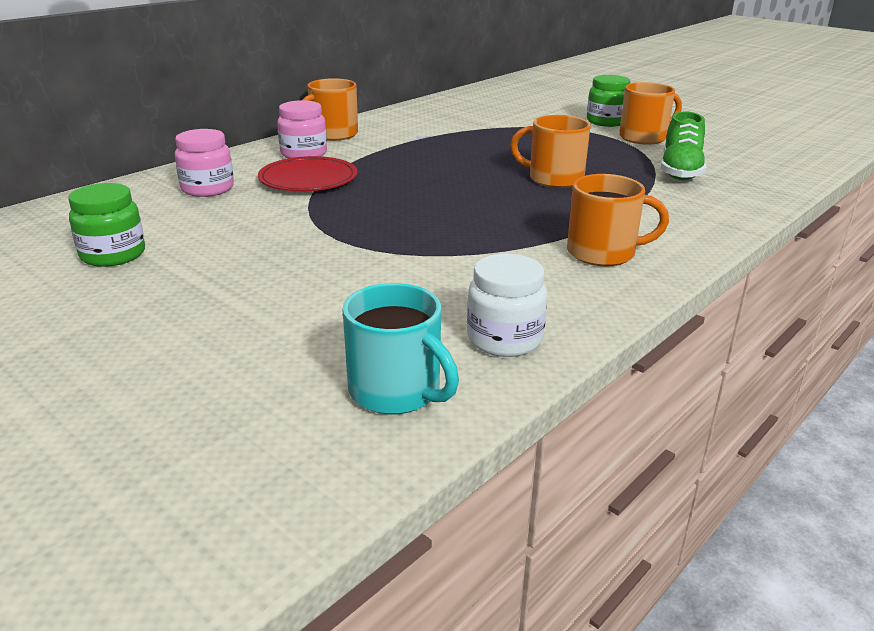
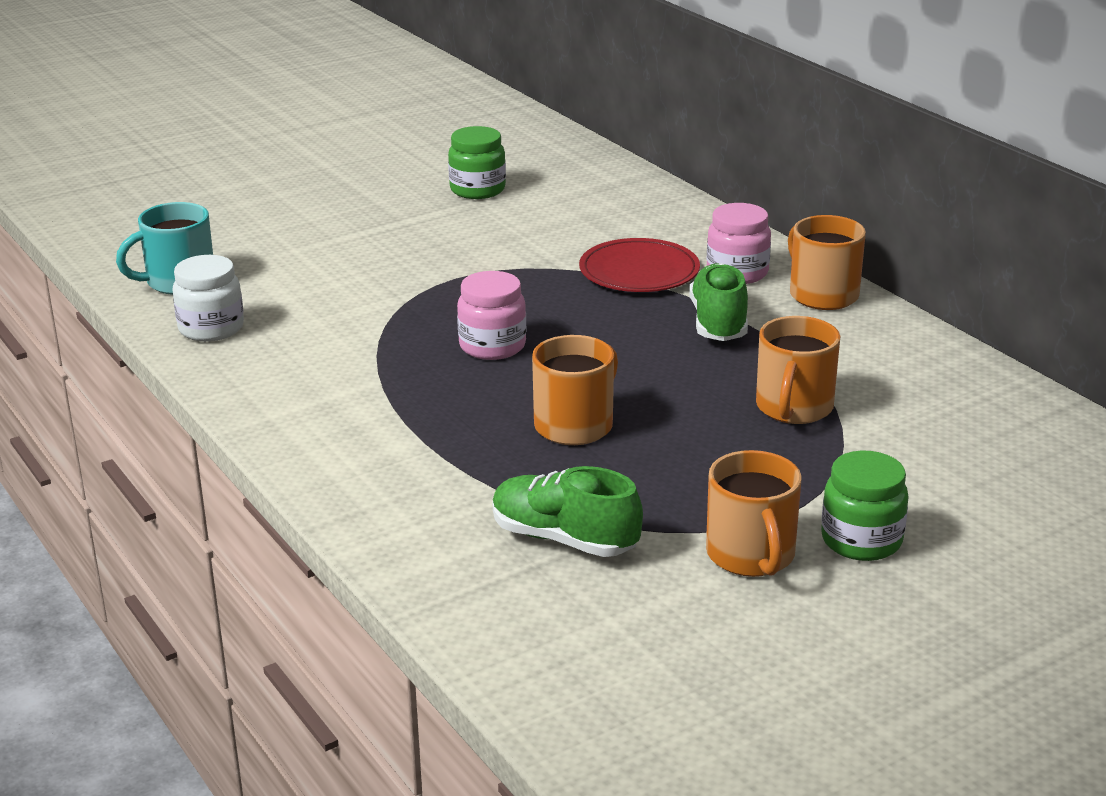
camera: 105 degrees right, 0 degrees up
pink jar [175,129,234,197] -> pink jar moved to [457,271,526,360]
orange mug [567,174,669,266] -> orange mug moved to [756,316,840,424]
none -> green shoe [689,263,748,341]

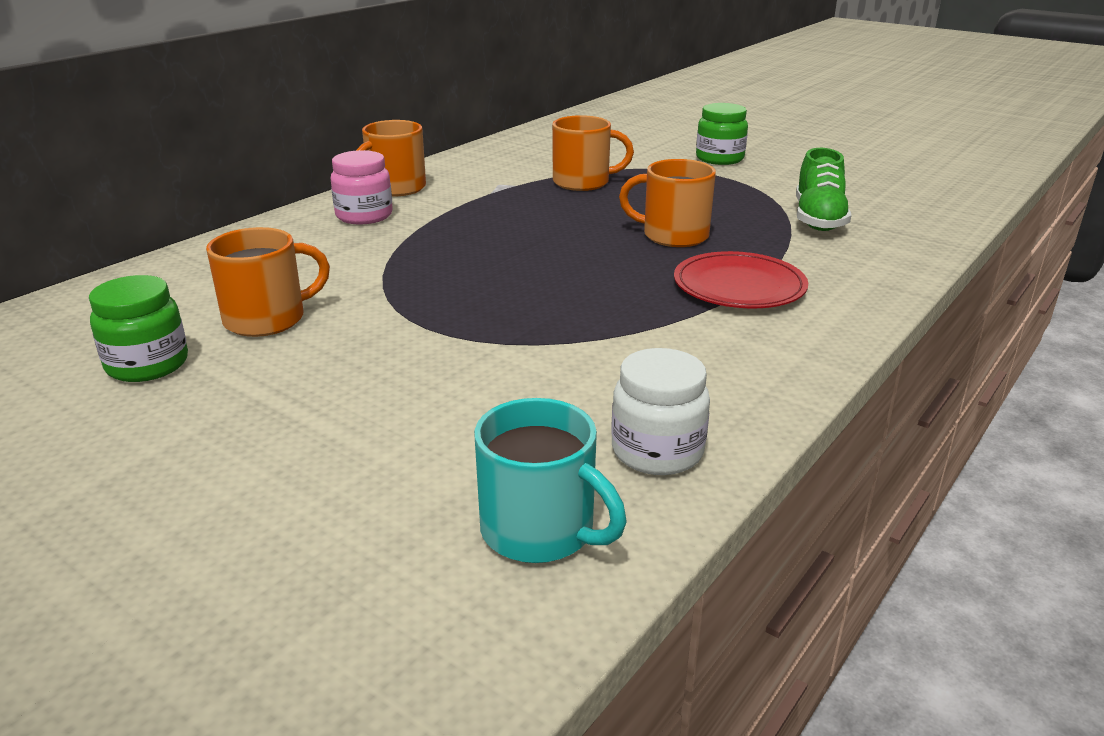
camera: 110 degrees left, 0 degrees up
pink jar [457,271,526,360] -> none
red plate [579,238,700,292] -> red plate moved to [674,251,808,308]
green shoe [689,263,748,341] -> none
orange mug [706,450,802,577] -> orange mug moved to [206,227,330,337]

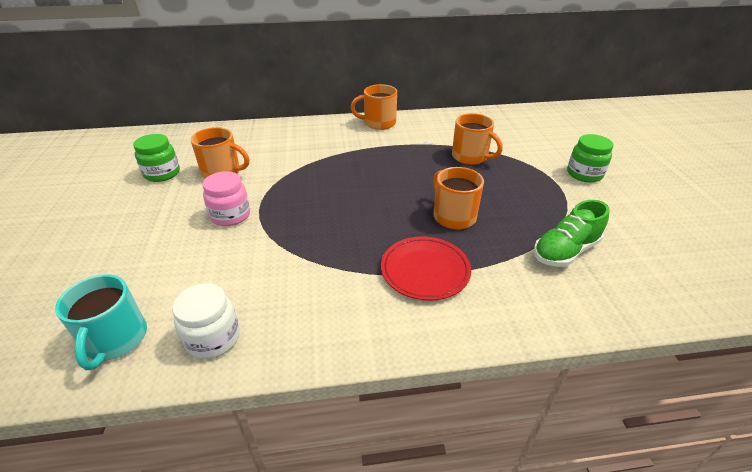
camera: 45 degrees right, 10 degrees up
pink jar [331,150,393,224] -> pink jar moved to [202,171,250,226]

